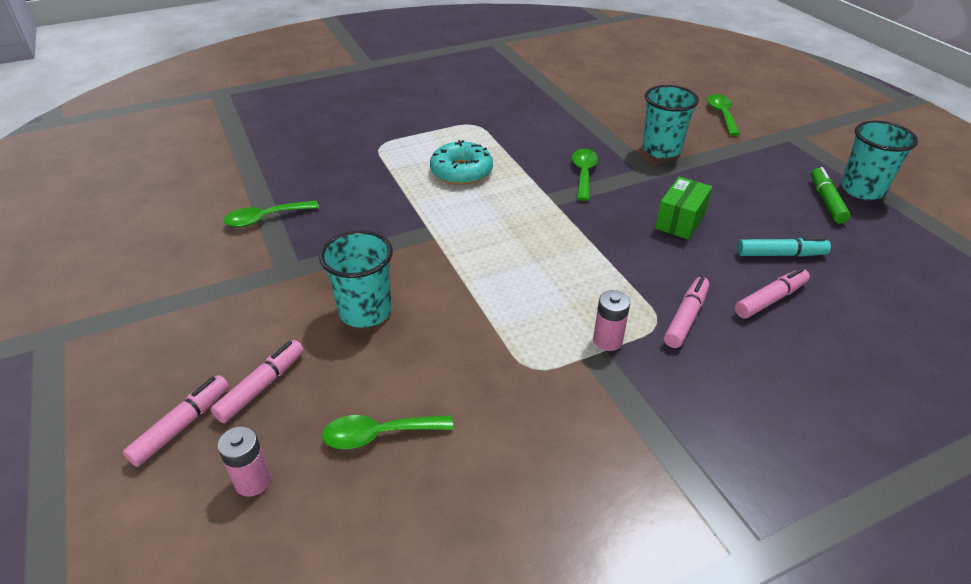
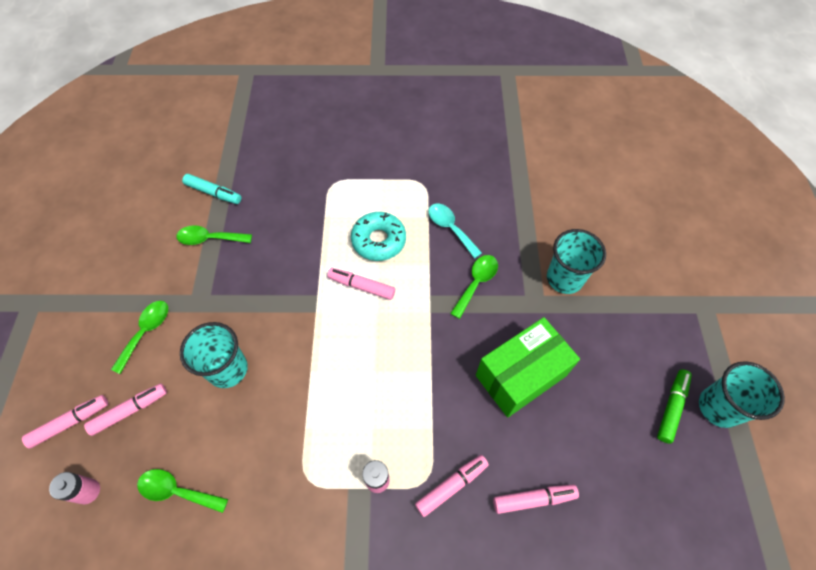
camera: 25 degrees right, 20 degrees up
green box [655,177,712,240] -> green box [476,317,580,418], size x1.65
green spoon [707,94,740,136] -> green spoon moved to [111,301,168,374]
turquoise marker [737,237,831,257] -> turquoise marker moved to [182,174,241,204]
none -> pink marker [327,268,395,300]
none -> turquoise spoon [428,204,482,259]

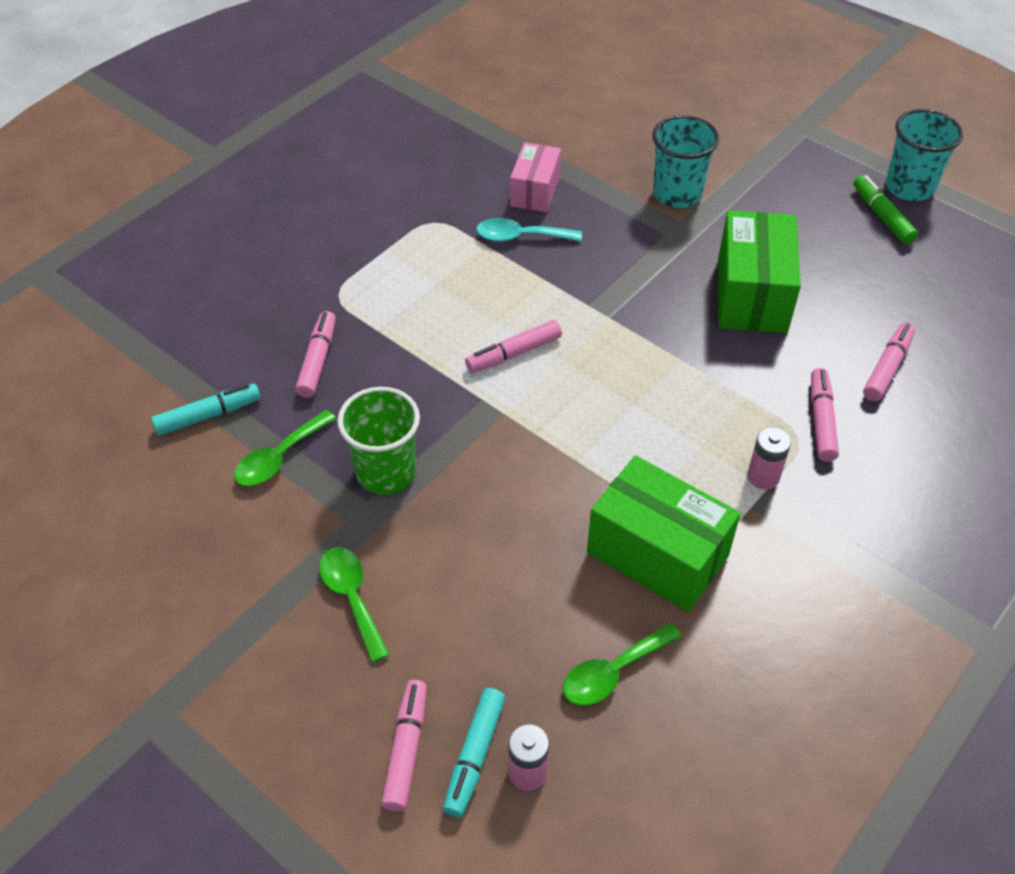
camera: 50 degrees left, 10 degrees down
pink marker [84,384,167,436] -> pink marker moved to [295,311,336,398]
turquoise cup [180,322,248,388] -> none
turquoise donut [351,212,406,261] -> none
green spoon [450,255,498,319] -> none
none -> green cup [337,387,420,495]
none -> turquoise marker [443,688,505,817]
none -> pink box [510,142,561,212]
none -> green box [587,455,741,612]

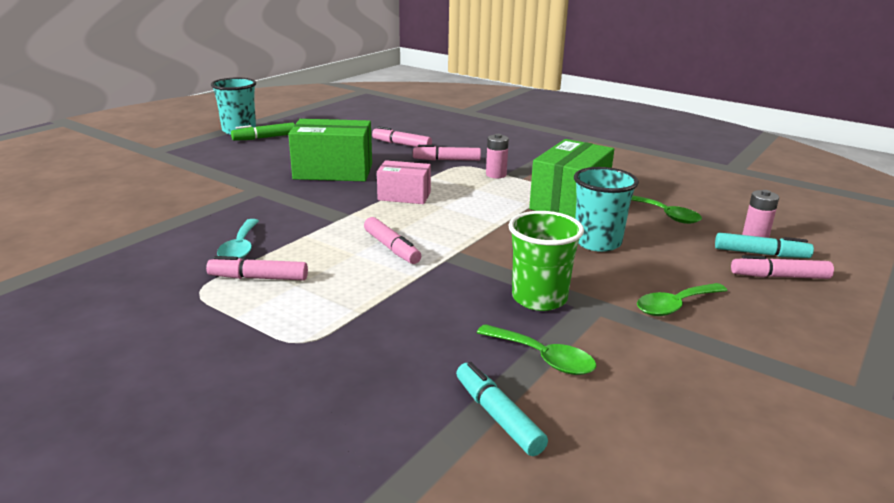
camera: 95 degrees left, 25 degrees down
pink marker [295,311,336,398] -> pink marker moved to [206,256,308,280]
pink box [510,142,561,212] -> pink box moved to [377,160,431,204]
turquoise cup [652,115,719,208] -> turquoise cup moved to [574,167,639,252]

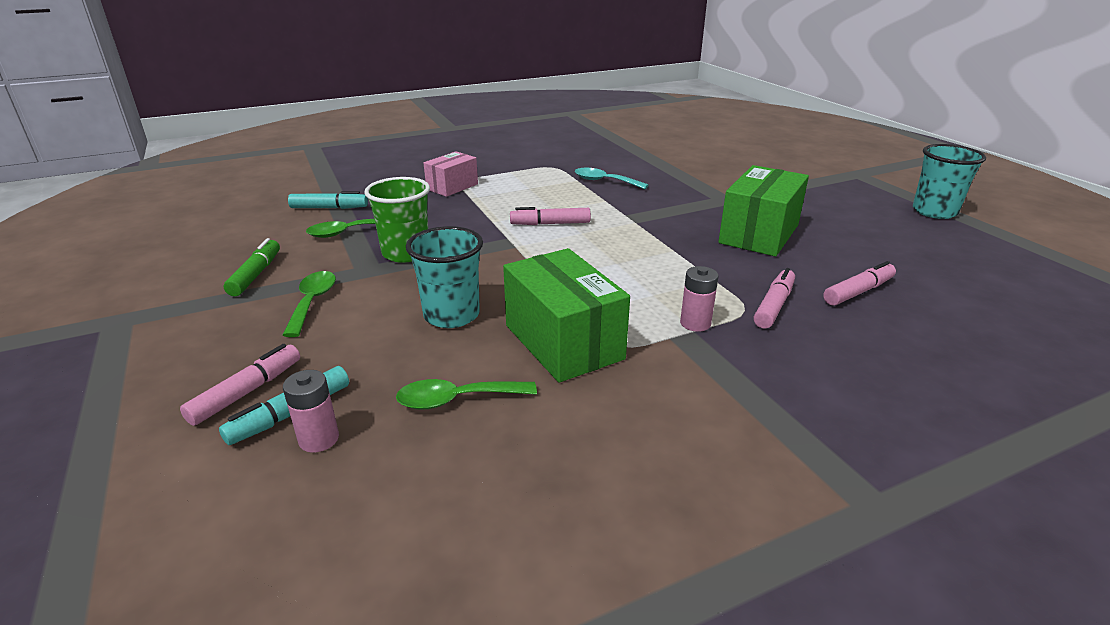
camera: 120 degrees right, 5 degrees up
pink marker [206,256,308,280] -> none
green marker [231,122,295,141] -> green marker moved to [224,238,280,297]
pink box [377,160,431,204] -> pink box moved to [424,151,478,197]

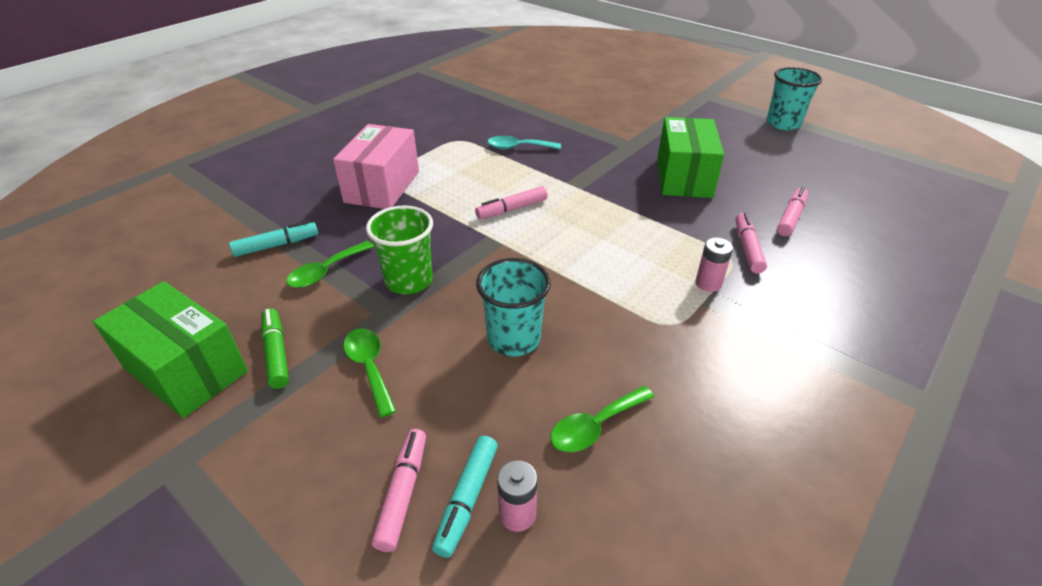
camera: 25 degrees left, 10 degrees up
pink box [424,151,478,197] -> pink box [333,124,419,209], size x1.65
green box [503,248,630,383] -> green box moved to [93,281,248,418]

